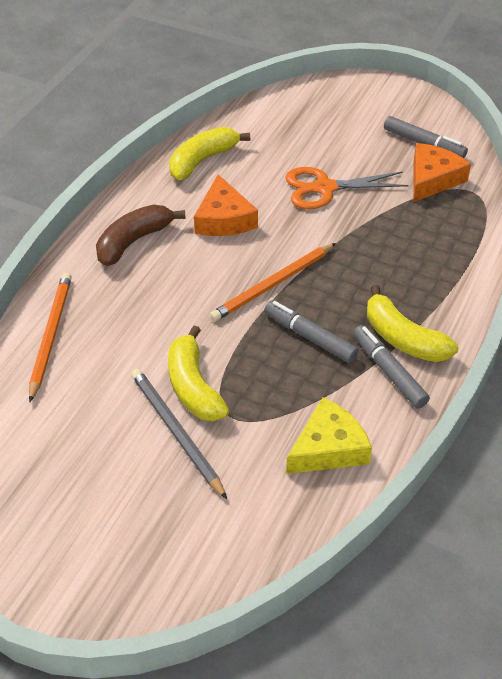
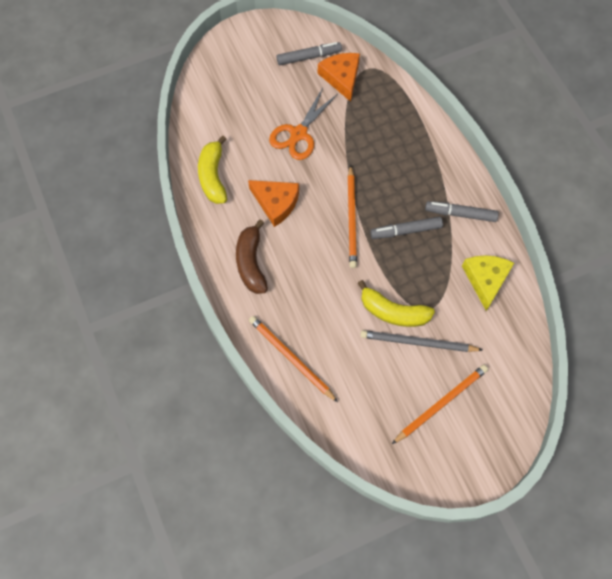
camera: 50 degrees left, 20 degrees up
yellow banana [367,285,458,362] -> none
none -> orange pencil [392,365,488,444]

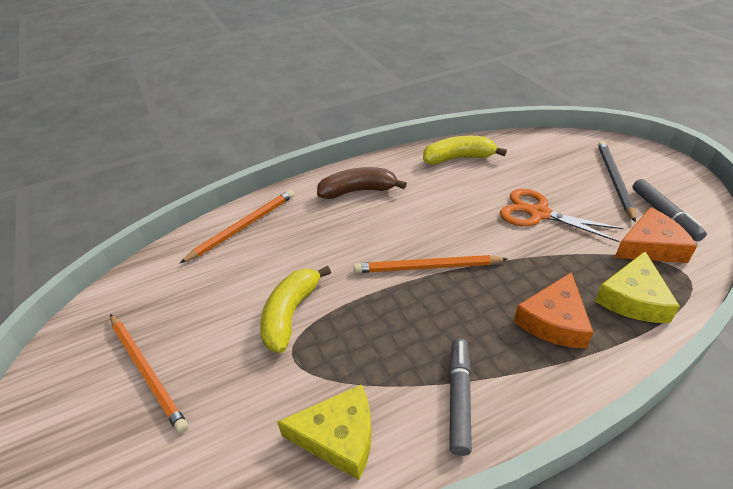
camera: 90 degrees right, 25 degrees down
orange cheese [248,180,299,227] -> orange cheese moved to [514,272,594,349]
grey pencil [360,330,482,352] -> grey pencil moved to [598,141,636,222]
grey marker [370,217,443,239] -> none
none -> yellow cheese [595,251,680,323]

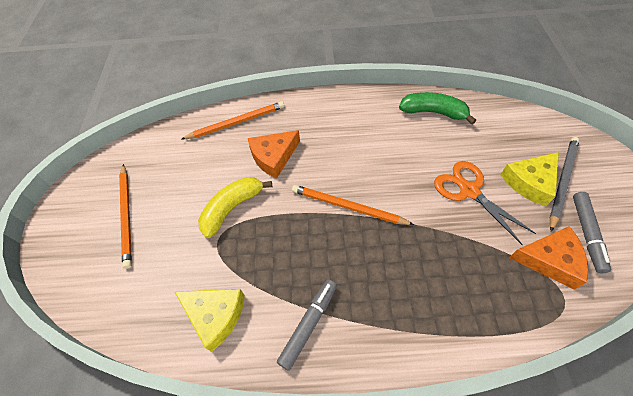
camera: 25 degrees right, 15 degrees up
brown banana [317,167,407,199] -> none
yellow banana [423,136,507,165] -> green banana [399,92,476,124]
orange cheese [514,272,594,349] -> orange cheese moved to [248,130,300,179]
yellow cheese [595,251,680,323] -> yellow cheese moved to [500,152,559,206]

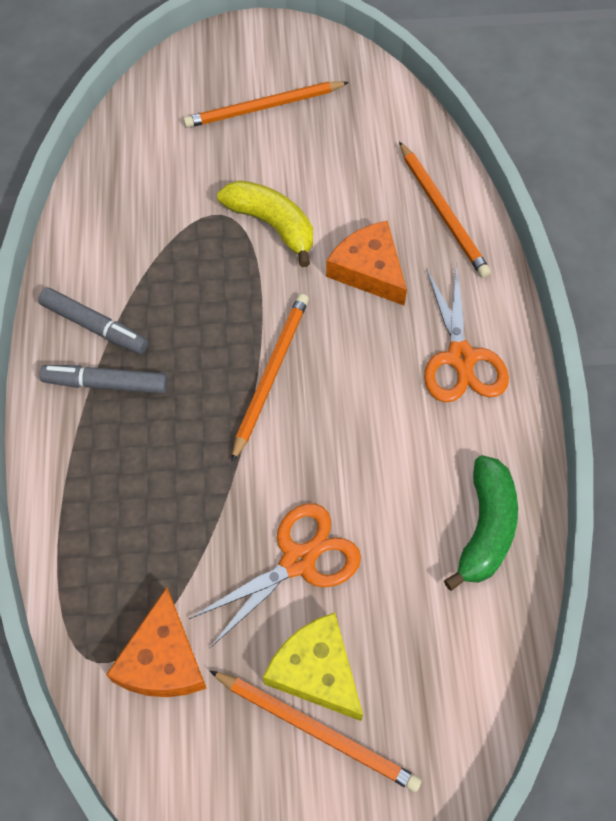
camera: 85 degrees right, 5 degrees up
yellow cheese [175,289,245,352] -> none
grey pencil [550,137,579,232] -> orange pencil [210,671,422,792]
grey marker [573,192,611,273] -> grey marker moved to [39,365,168,394]
none -> orange scissors [424,264,509,402]

